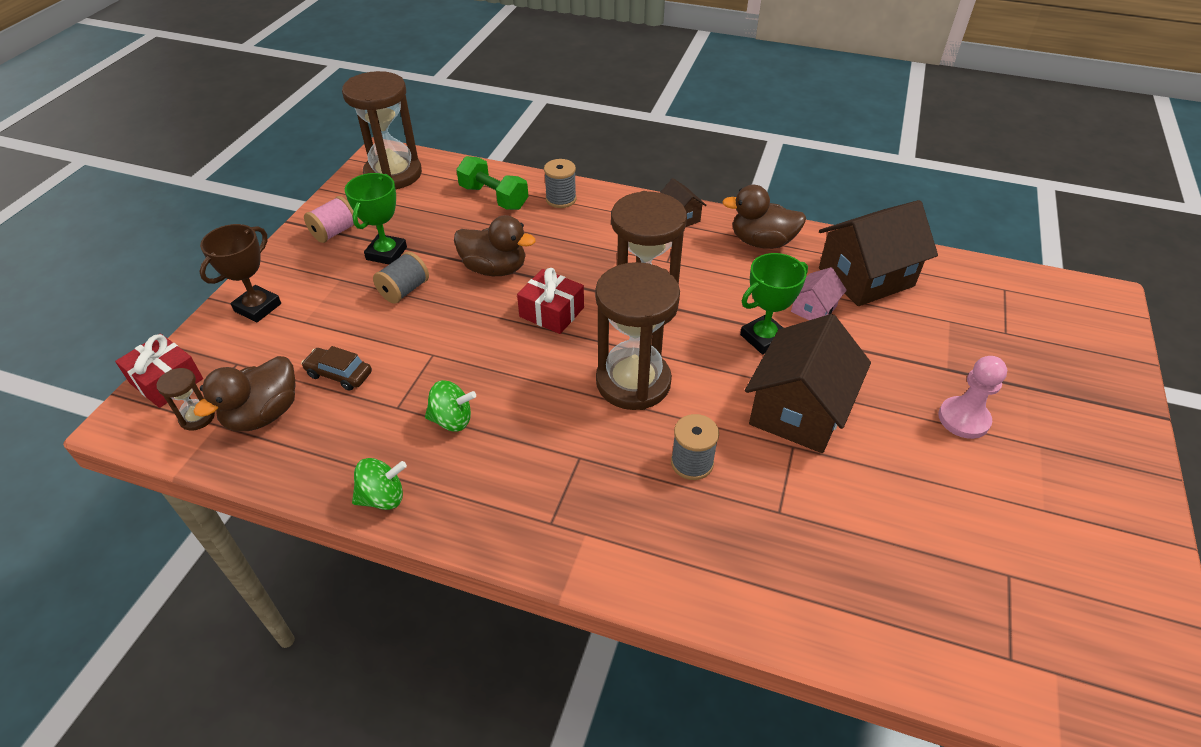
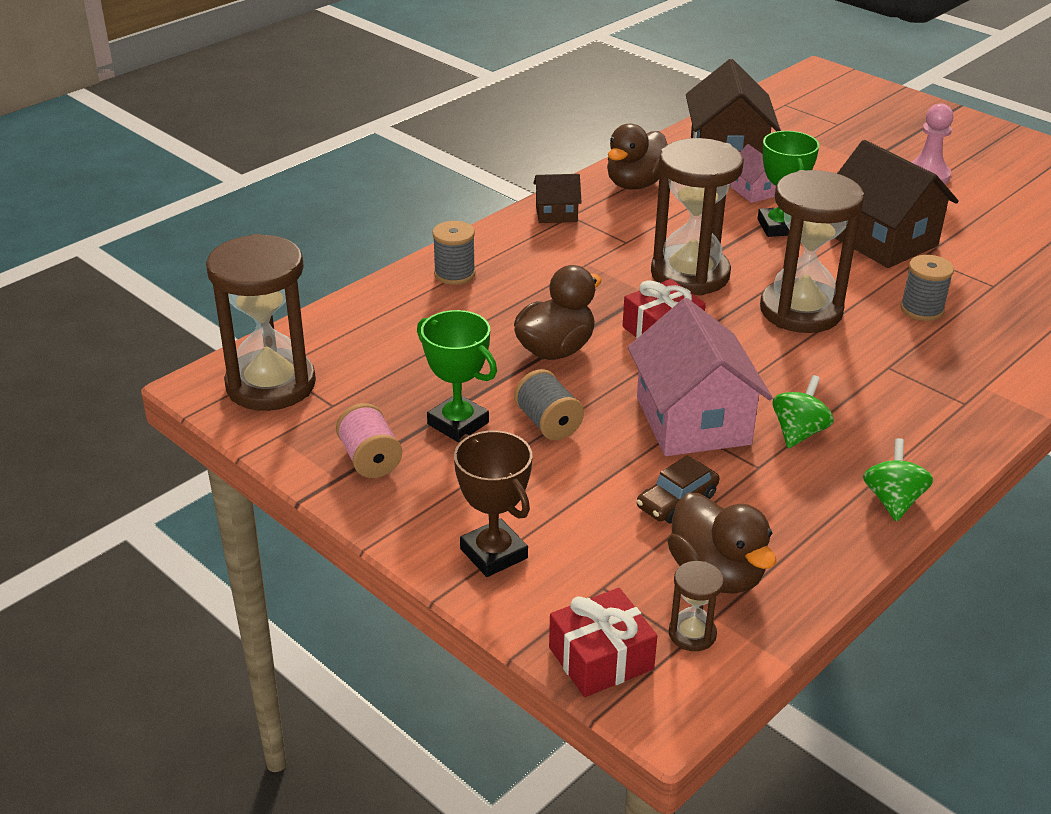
camera: 65 degrees left, 10 degrees down
green dumbbell [456,156,528,210] -> none
none -> pink house [628,298,773,456]

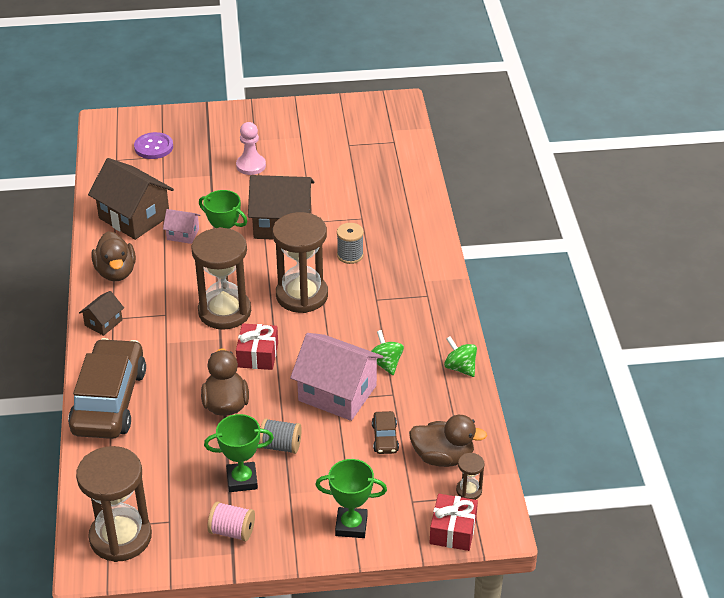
camera: 50 degrees left, 5 degrees up
grey spool [432,221,476,285] -> brown car [68,338,146,439]
brown trophy [454,430,532,577] -> green trophy [316,459,387,538]
none -> purple button [134,132,173,159]

